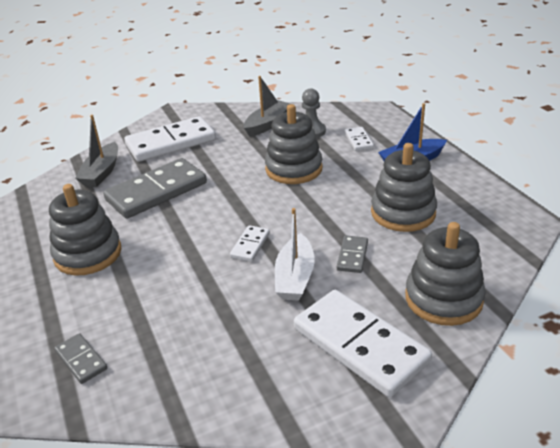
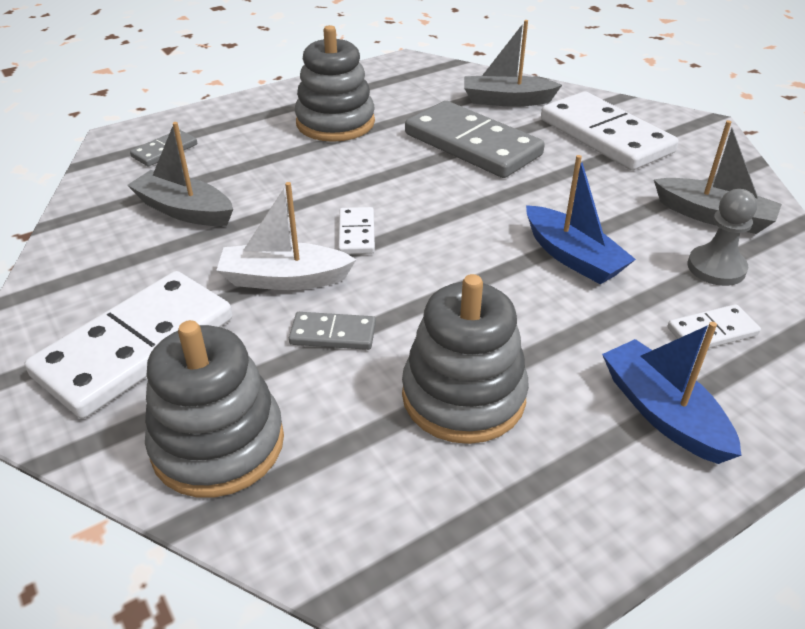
camera: 80 degrees right, 5 degrees up
white domino [230,225,270,262] -> white domino turned 75 degrees clockwise [338,207,375,254]
grey stacking toy [265,104,323,184] -> blue boat [526,155,636,284]
none -> grey boat [127,122,233,226]

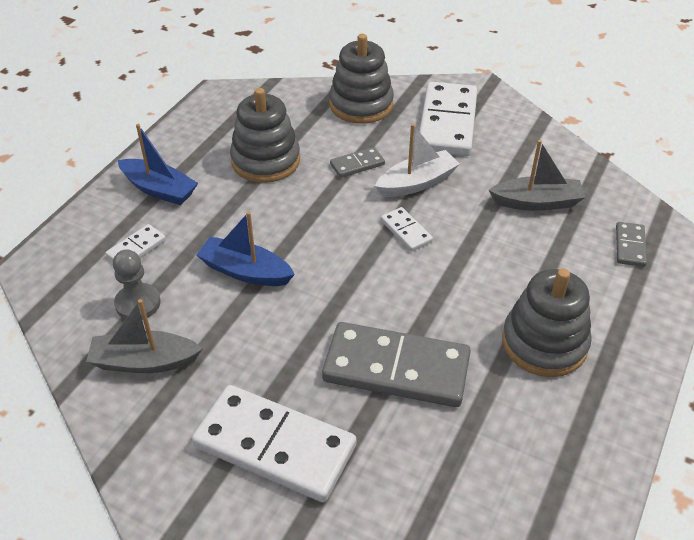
camera: 150 degrees right, 5 degrees up
grey boat [464,20,562,107] -> none

